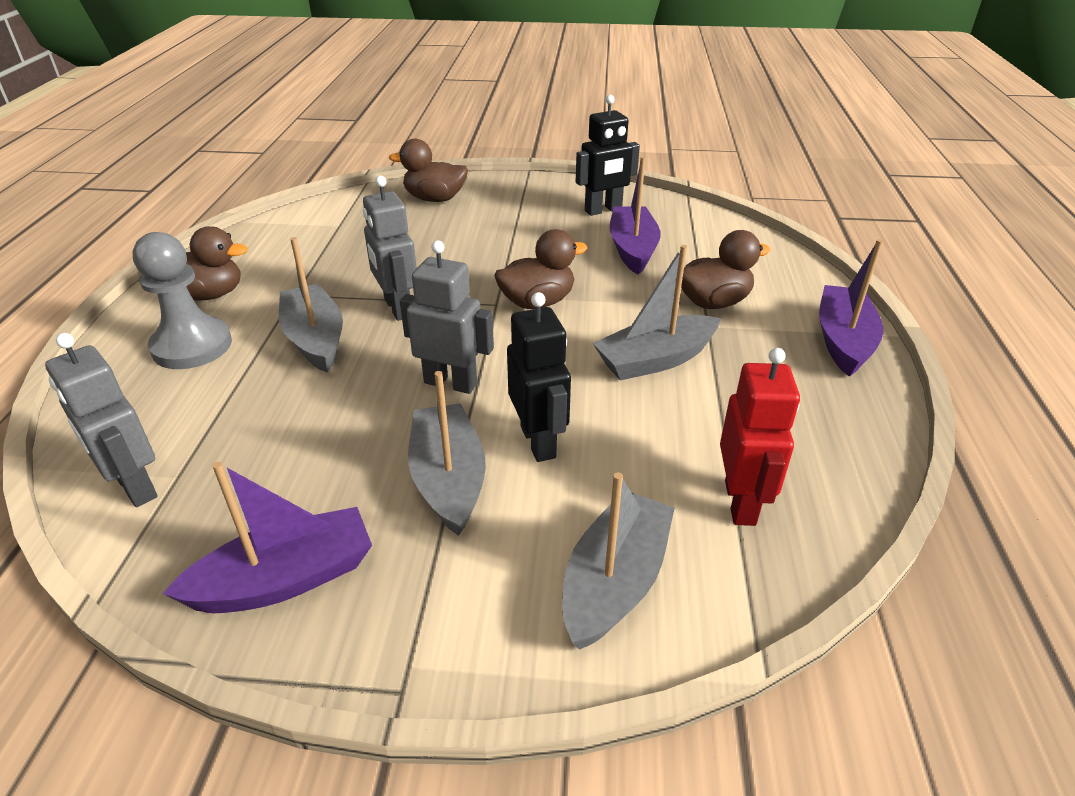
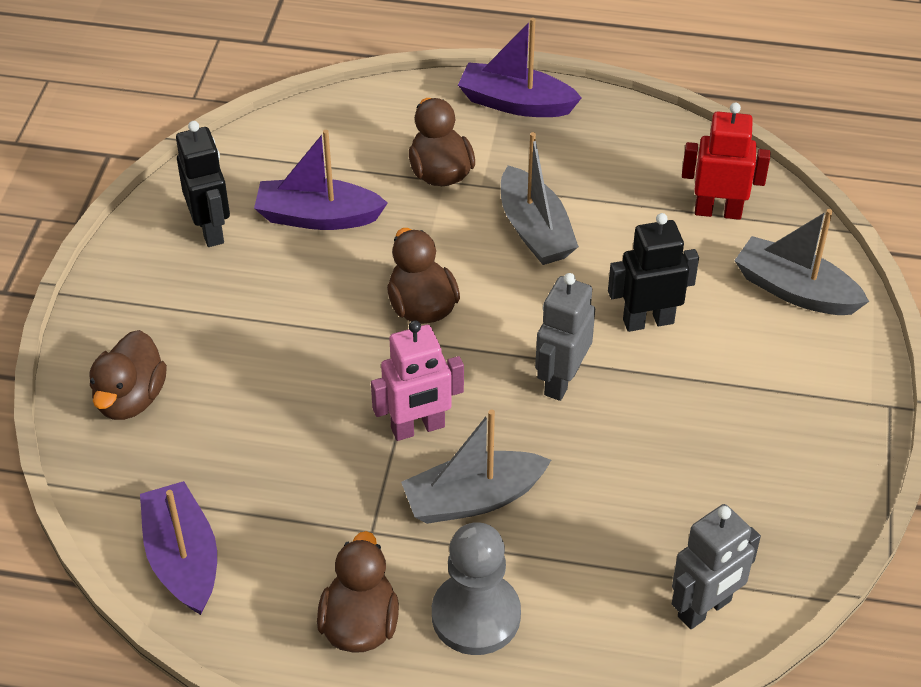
camera: 85 degrees left, 10 degrees up
purple boat [163,462,372,613] -> purple boat moved to [140,481,217,615]
grey robot [363,176,417,321] -> pink robot [371,320,464,441]
grey boat [408,371,486,536] -> none

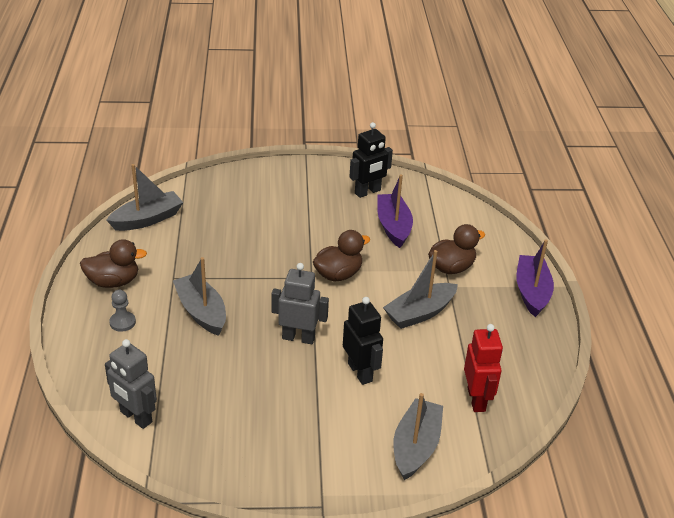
camera: 75 degrees right, 10 degrees down
brown duck [90,330,167,420] -> none
purple boat [140,481,217,615] -> grey boat [106,164,184,231]
pink robot [371,320,464,441] -> none
grey pawn [432,522,521,655] -> grey pawn [109,290,136,332], size x0.52

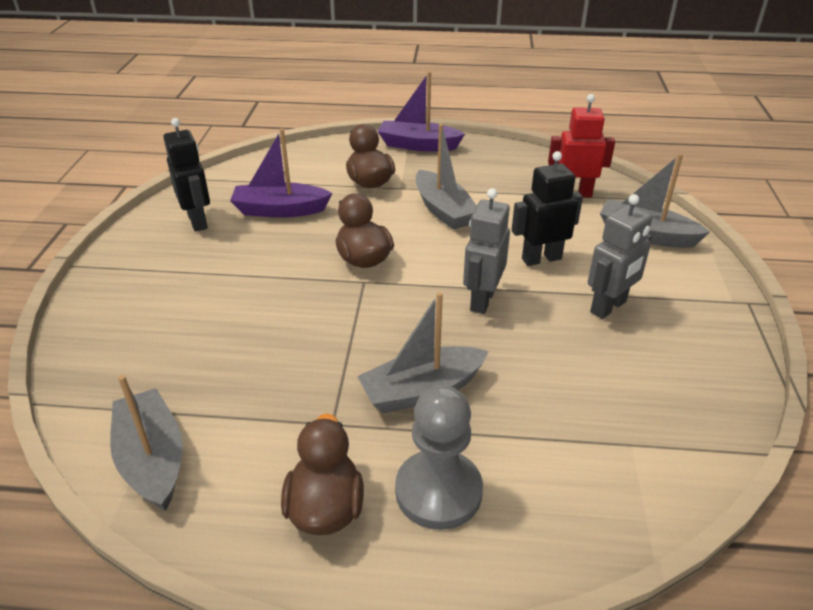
camera: 80 degrees left, 0 degrees up
grey robot [105,339,157,429] -> grey robot moved to [588,194,652,319]
grey pawn [109,290,136,332] -> grey pawn [395,385,483,530], size x1.93

